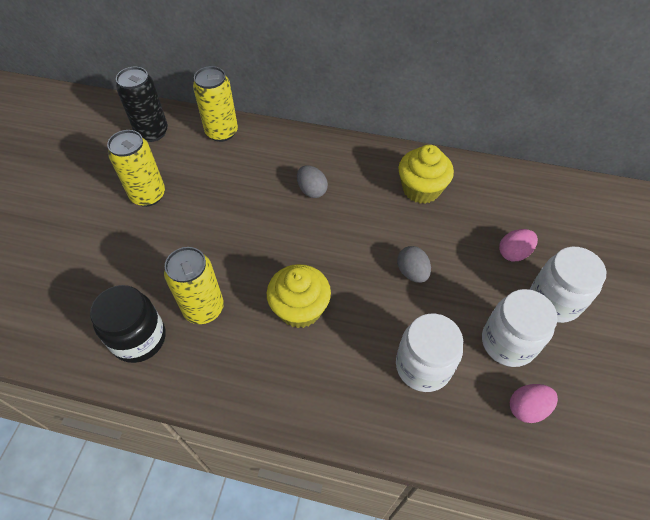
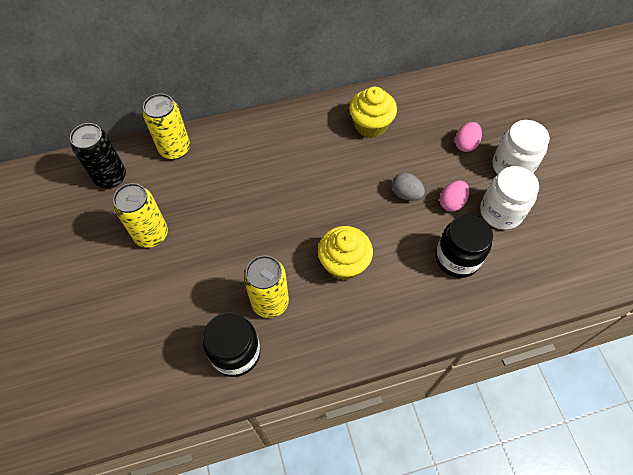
camera: 30 degrees left, 5 degrees up
grey egg [297,165,328,198] -> none
white jar [396,314,463,392] -> black jar [435,214,493,278]
pink egg [510,384,558,423] -> pink egg moved to [440,181,469,211]

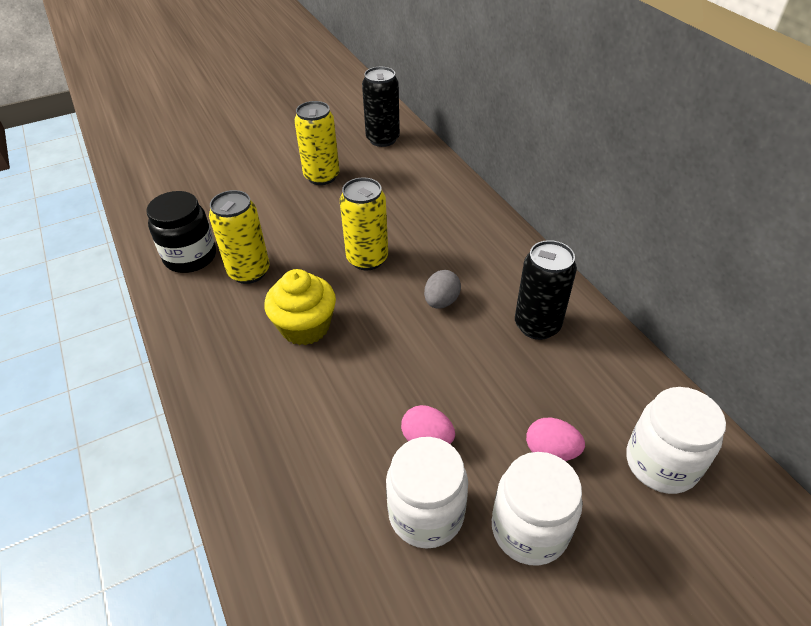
camera: 80 degrees right, 15 degrees down
yellow can [143,94,190,160] -> yellow can moved to [340,178,388,270]
yellow cupcake [349,87,397,138] -> black can [515,240,577,340]
grey egg [392,173,425,201] -> grey egg moved to [424,270,461,309]
black jar [435,214,493,278] -> none
none -> white jar [626,387,726,494]

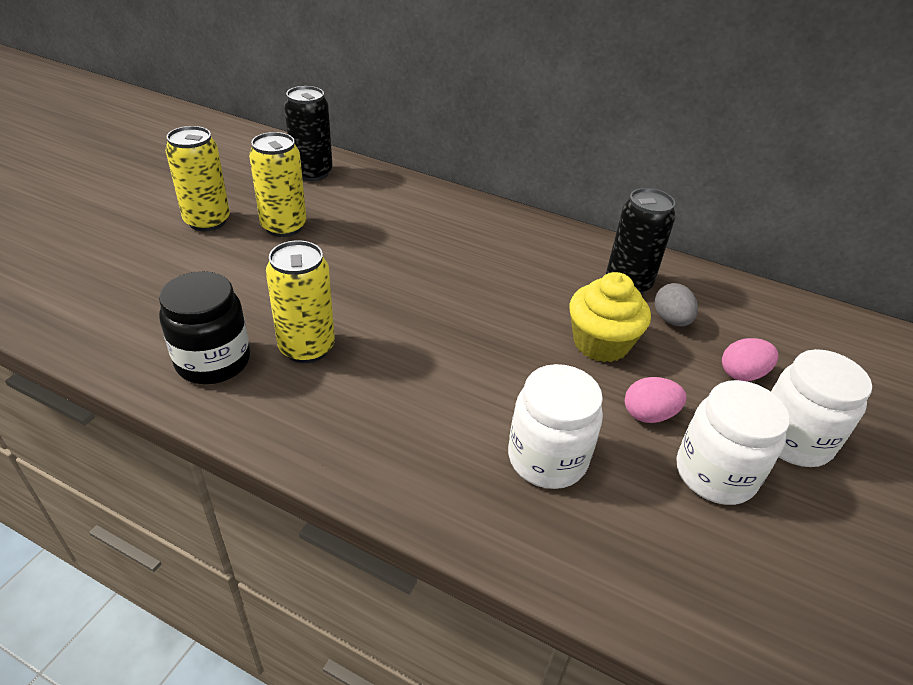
camera: 40 degrees left, 5 degrees down
yellow cupcake [264,269,336,345] -> yellow cupcake moved to [570,272,651,362]
yellow can [340,178,388,270] -> yellow can moved to [165,126,230,231]
grey egg [424,270,461,309] -> grey egg moved to [655,283,698,327]
white jar [626,387,726,494] -> white jar moved to [508,364,603,489]

